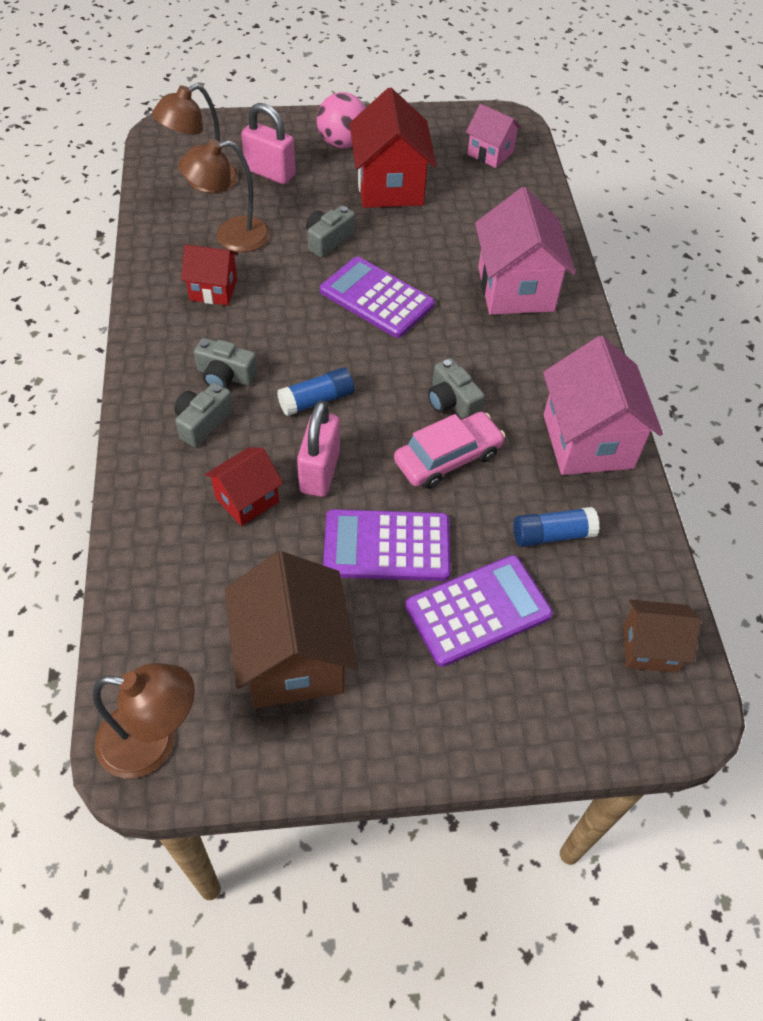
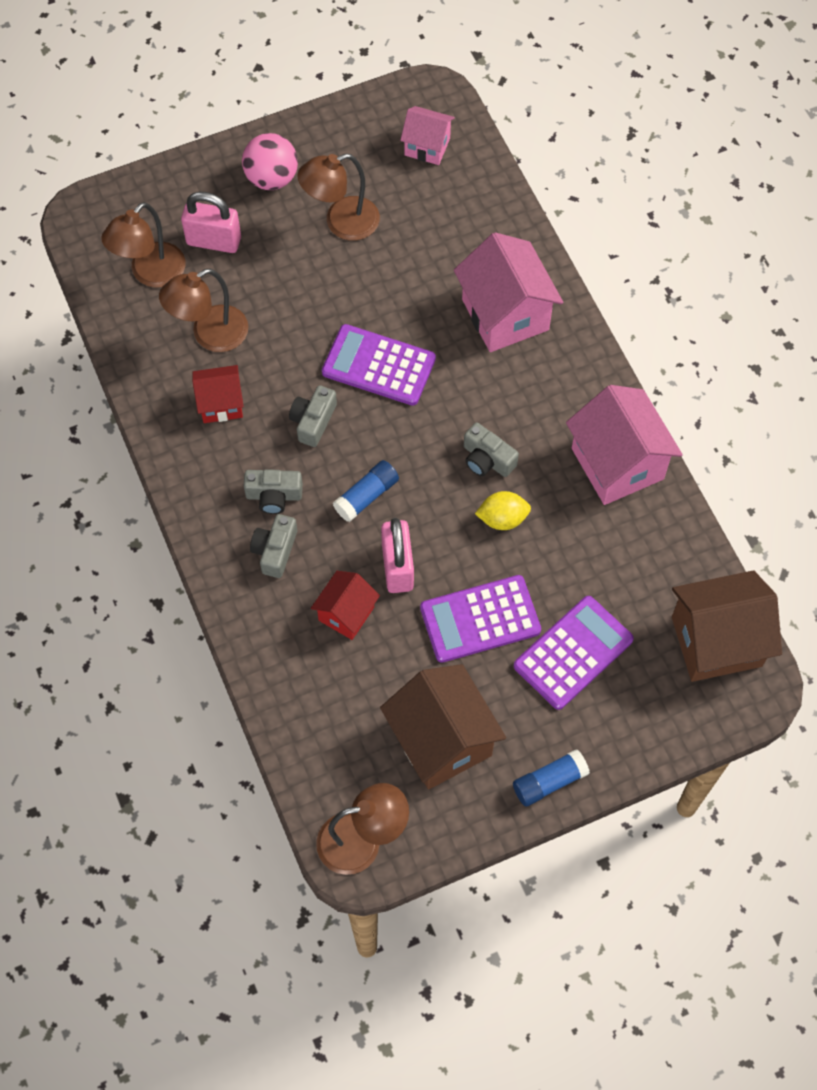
camera: 15 degrees left, 10 degrees up
grey camera [306,206,355,258] -> grey camera moved to [289,385,337,447]
red house [349,88,436,208] -> brown lamp [297,154,380,241]
pink car [394,412,505,489] -> yellow lemon [475,491,531,530]
blue glue stick [513,507,600,547] -> blue glue stick moved to [513,749,590,807]
brown house [623,599,701,673] -> brown house [672,571,782,682], size x1.76

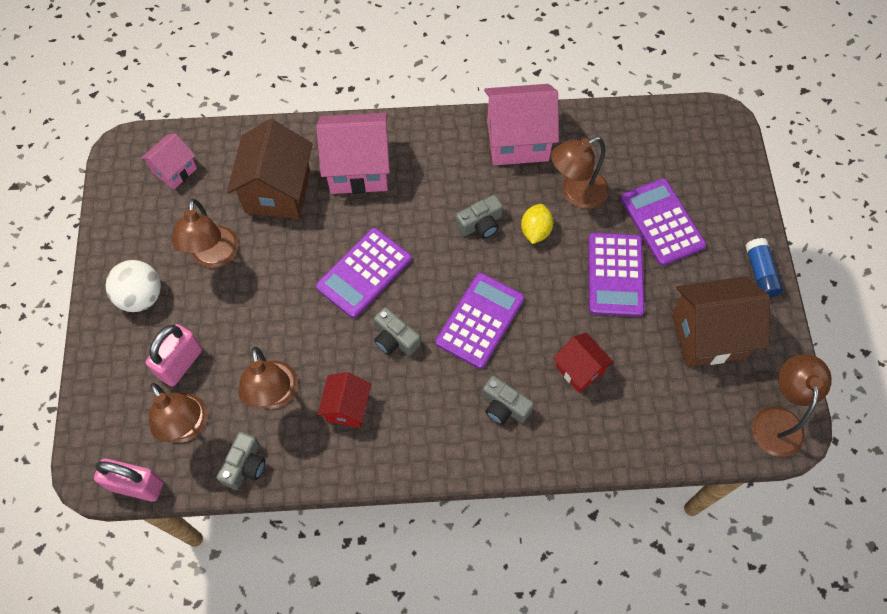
camera: 70 degrees left, 0 degrees up
pink ball [242,133,298,190] -> white ball [106,260,161,312]
grey camera [244,469,303,514] -> grey camera moved to [216,432,265,490]
blue glue stick [333,460,399,522] -> purple calculator [436,273,524,369]
pink padlock [381,518,414,593] -> pink padlock moved to [94,458,163,502]
brown house [672,571,782,682] -> brown house moved to [227,119,312,219]
none -> brown lamp [551,137,609,209]

